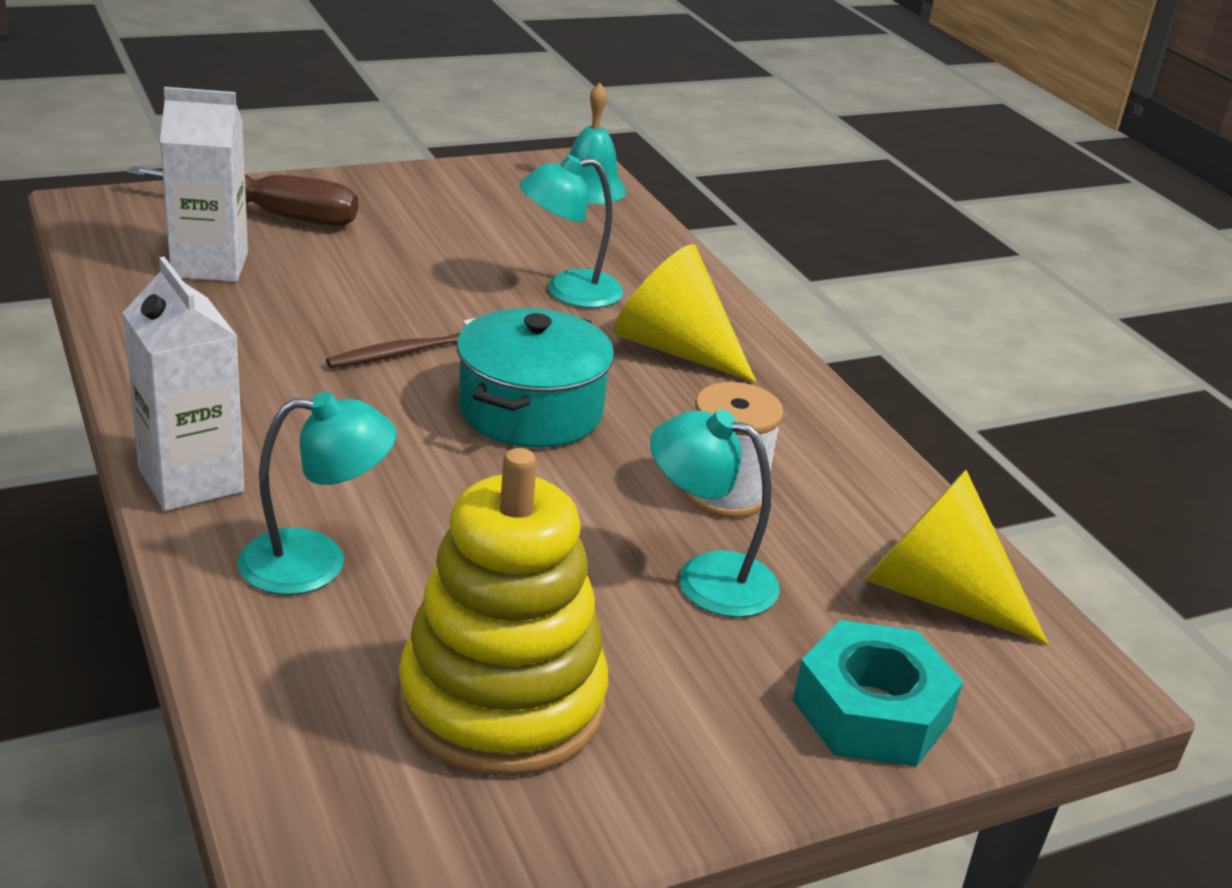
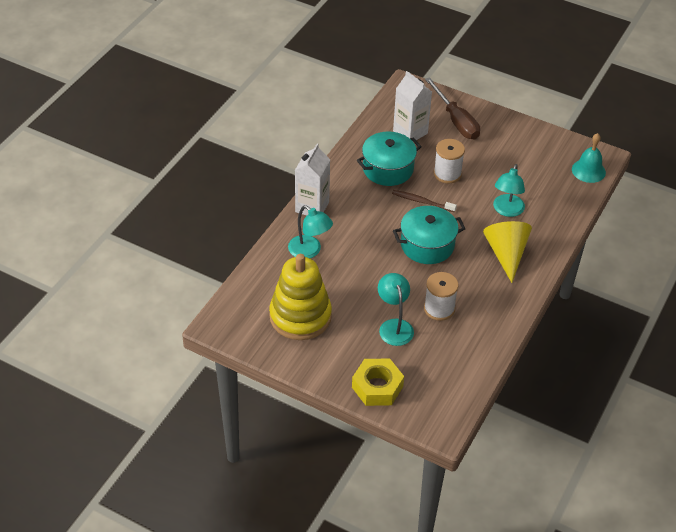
camera: 55 degrees right, 15 degrees up
turquoise lamp [519,155,624,308] -> turquoise lamp turned 105 degrees counterclockwise [493,164,525,217]
turquoise nut [793,620,963,767] -> yellow nut [352,358,404,406]
yellow cone [864,470,1048,644] -> none
none -> turquoise pot [357,132,422,186]
none -> white spool [434,139,465,184]

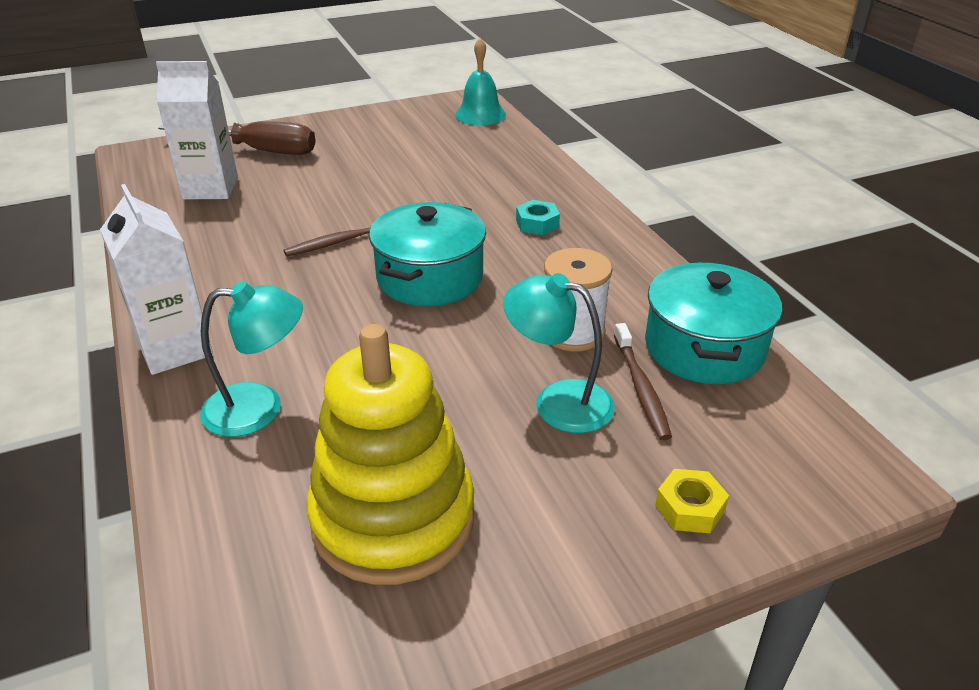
camera: 50 degrees left, 10 degrees down
yellow nut [352,358,404,406] -> yellow nut [655,469,729,533], size x0.54
turquoise pot [357,132,422,186] -> turquoise pot moved to [645,261,782,384]
white spool [434,139,465,184] -> none
yellow cone [483,221,532,283] -> turquoise nut [516,200,560,235]
turquoise lamp [493,164,525,217] -> none
none -> brown toothbrush [614,323,672,440]

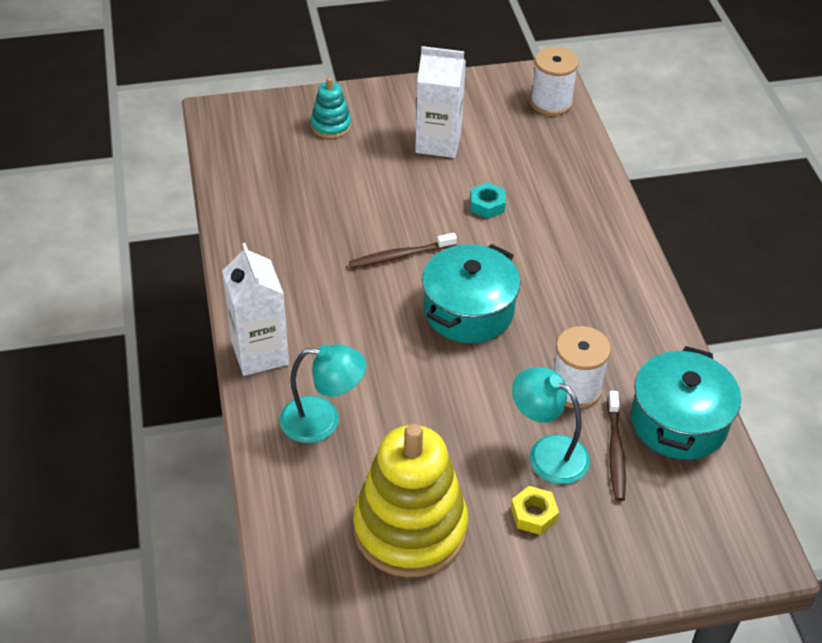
camera: 10 degrees right, 10 degrees up
white carton [156,61,238,200] -> white carton moved to [415,46,466,158]
brown screwdriver [158,121,316,155] -> turquoise stacking toy [311,77,351,139]
turquoise bell [455,38,506,125] -> white spool [530,47,579,116]
turquoise nut [516,200,560,235] -> turquoise nut moved to [470,182,506,219]
yellow nut [655,469,729,533] -> yellow nut moved to [511,486,559,535]

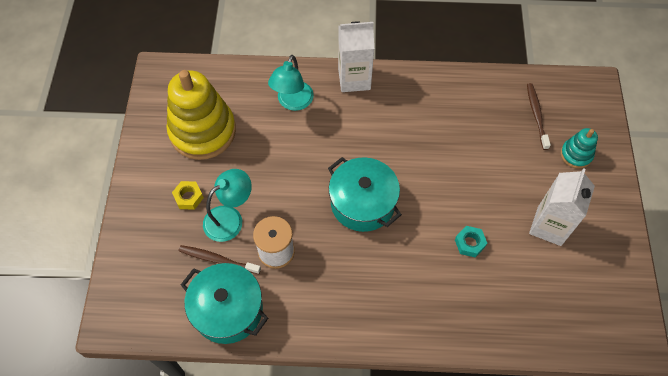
camera: 105 degrees right, 15 degrees up
brown toothbrush [349,233,457,268] -> brown toothbrush moved to [527,83,551,150]
white spool [530,47,579,116] -> none

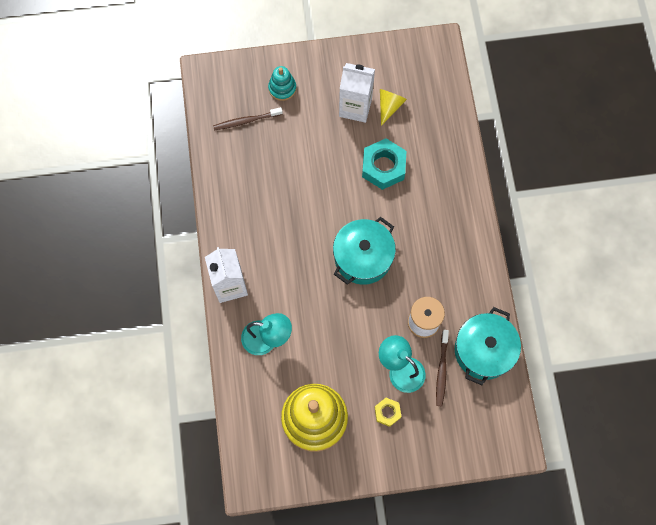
camera: 100 degrees left, 10 degrees up
turquoise nut [455,226,487,258] -> turquoise nut [362,138,406,190], size x1.85
none -> yellow cone [380,89,407,126]

